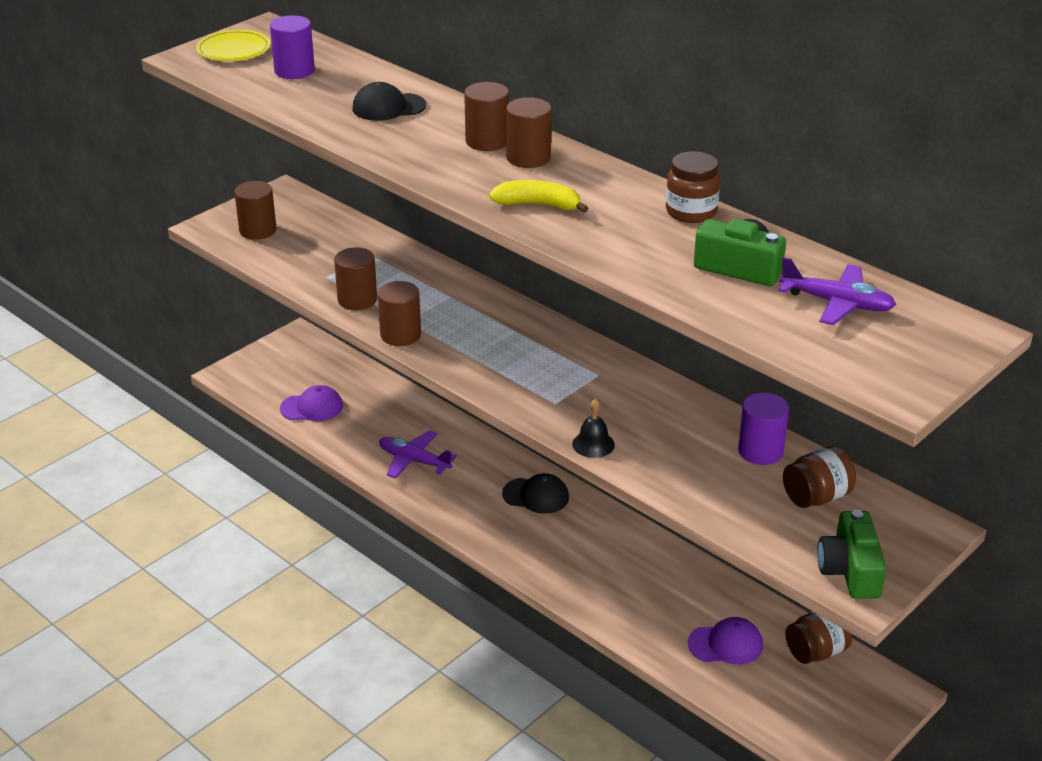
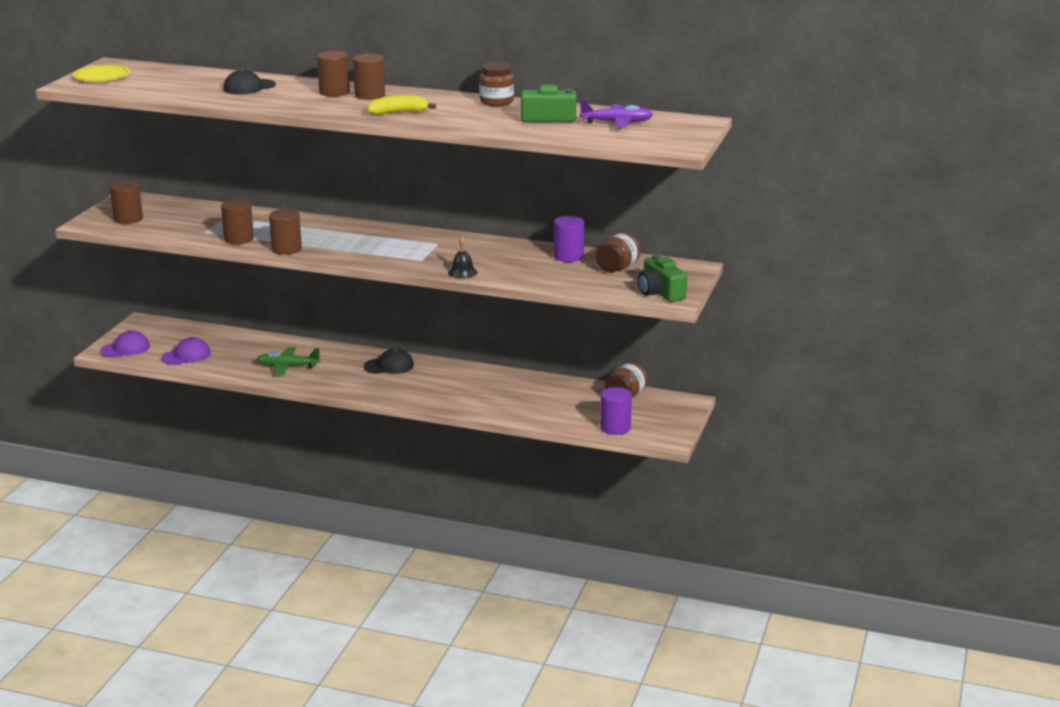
camera: 25 degrees left, 10 degrees down
purple cylinder [270,15,315,79] -> purple cylinder moved to [600,387,632,435]
purple plane [379,430,457,478] -> green plane [256,347,320,376]
purple cap [688,617,763,664] -> purple cap moved to [100,331,150,358]

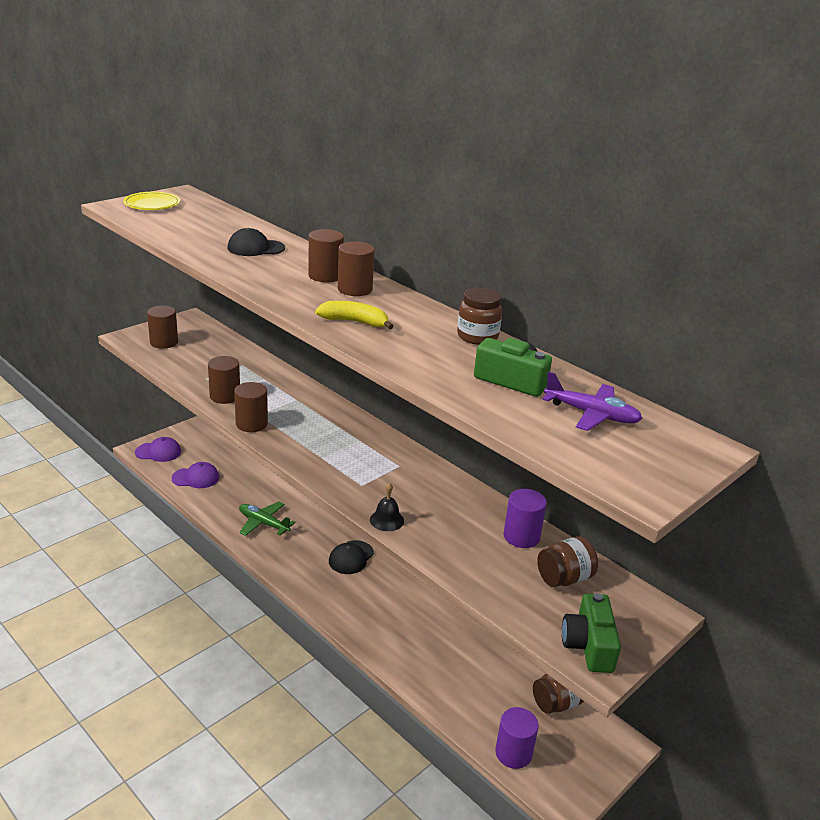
camera: 25 degrees right, 5 degrees up
black cap [364,348,414,374] -> black cap turned 105 degrees clockwise [329,540,374,574]

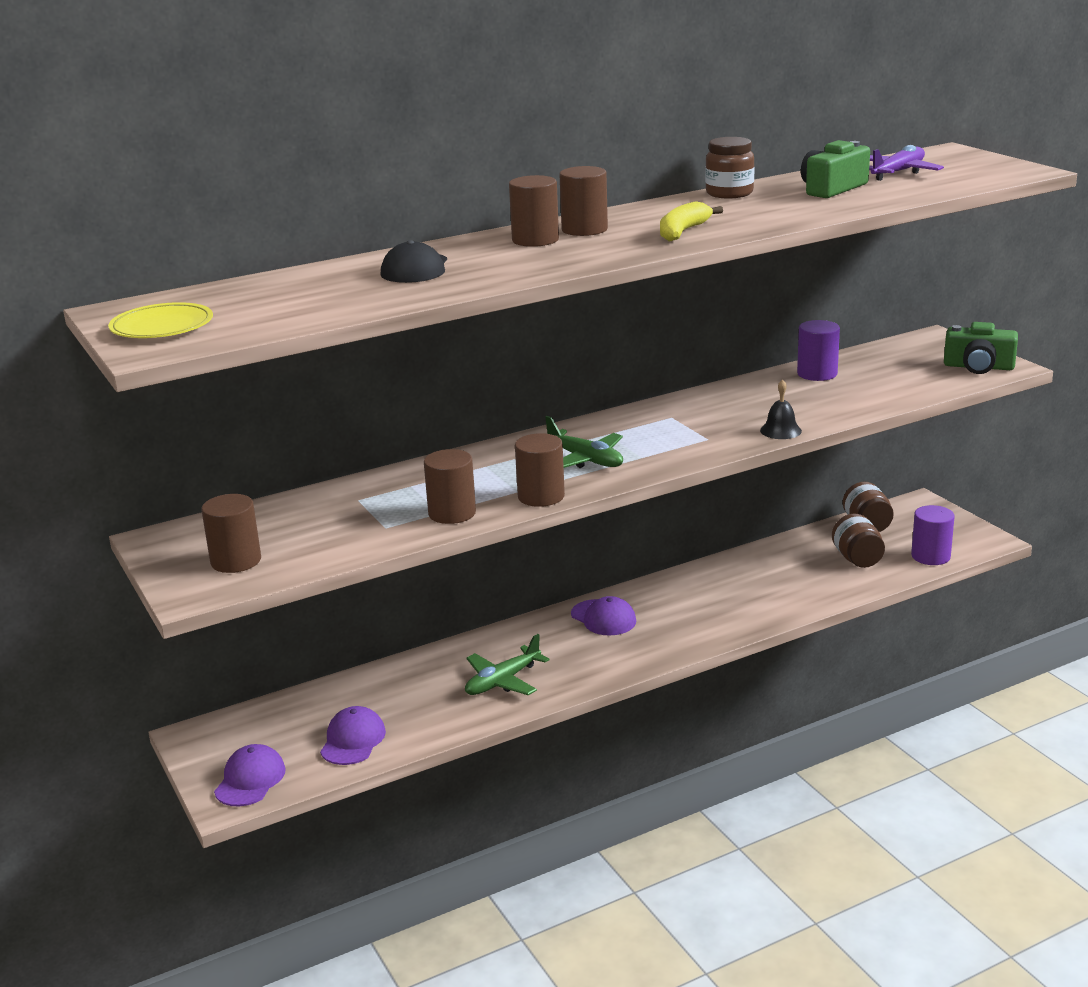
camera: 70 degrees left, 5 degrees down
black cap [329,540,374,574] -> purple cap [571,596,636,635]
brown jar [537,537,598,587] -> brown jar moved to [832,513,885,568]
none -> green plane [545,416,623,468]

